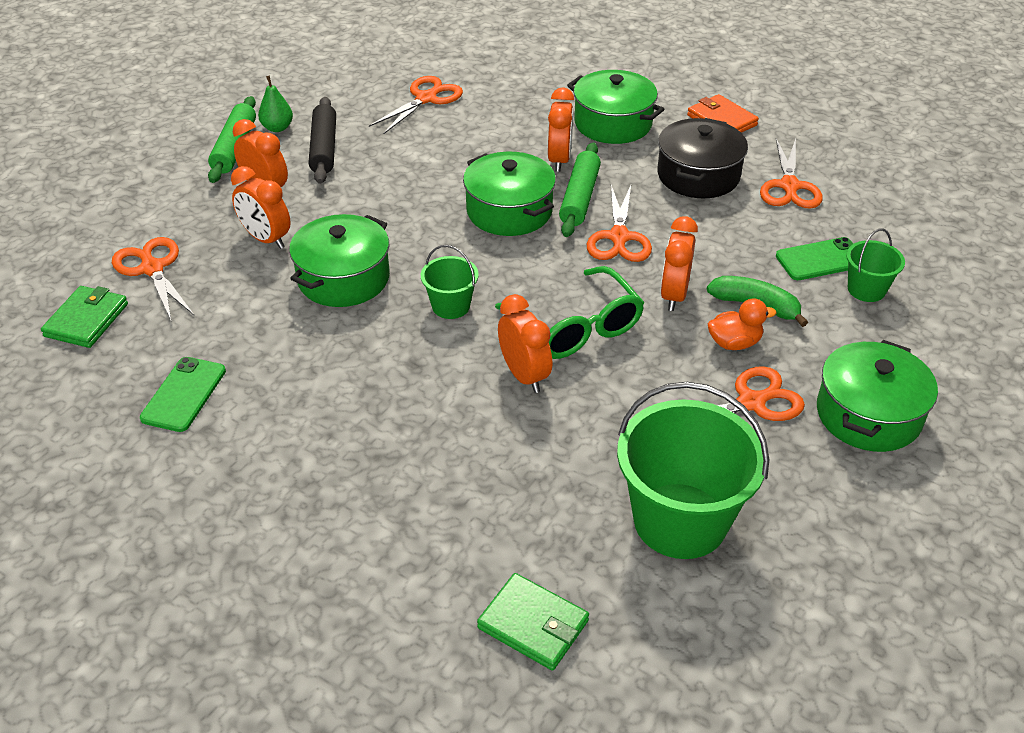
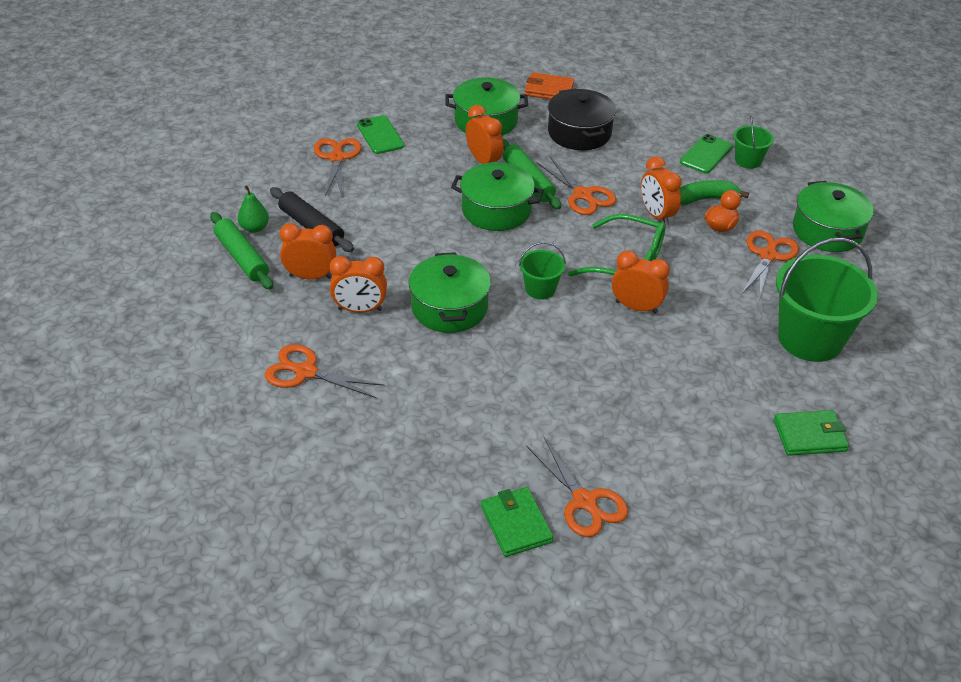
camera: 40 degrees left, 0 degrees up
green wallet [41,286,128,348] -> green wallet moved to [481,487,553,557]
green phone [140,357,226,432] -> green phone moved to [357,115,404,154]
orange scissors [760,138,823,209] -> orange scissors moved to [526,437,628,537]

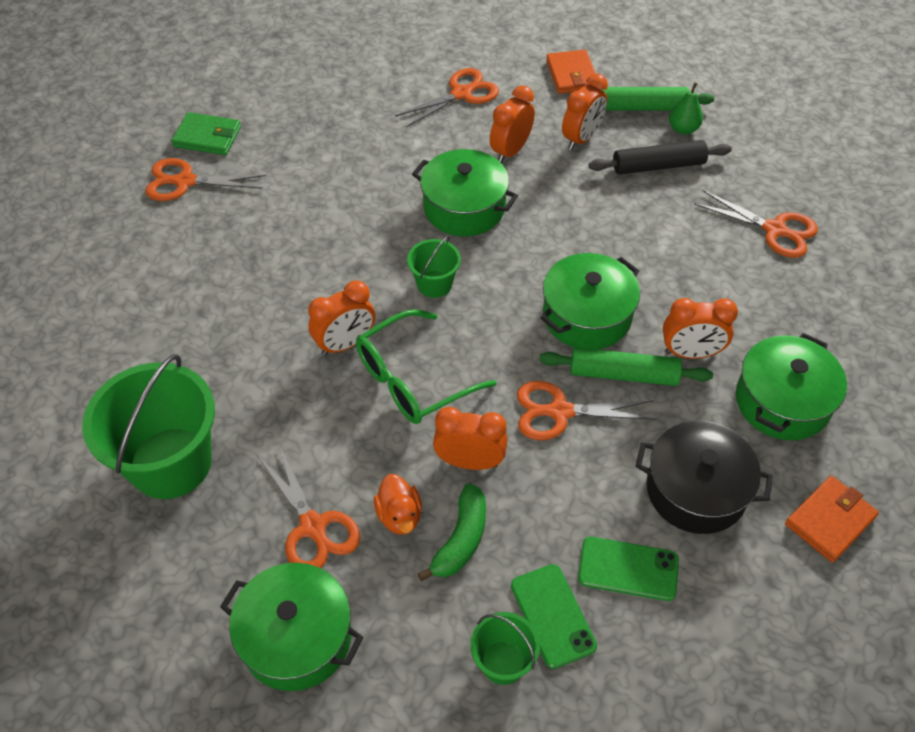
camera: 125 degrees right, 10 degrees up
green phone [357,115,404,154] -> green phone moved to [578,537,679,601]
green wallet [774,410,849,456] -> none
none -> orange wallet [546,50,596,94]

